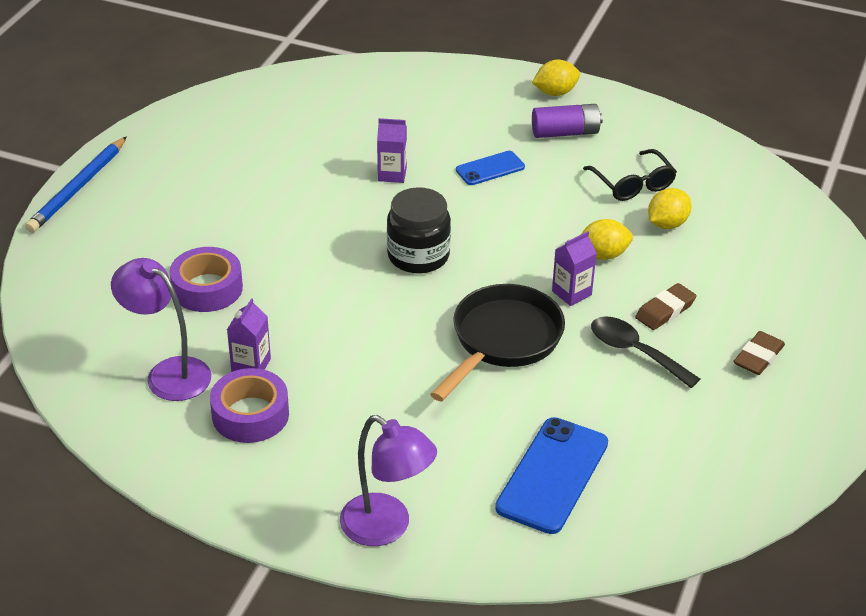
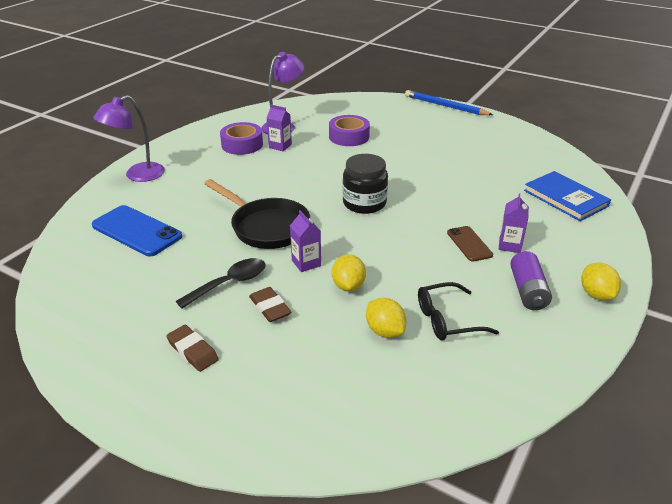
camera: 100 degrees right, 5 degrees down
purple carton [377,118,407,183] -> purple carton moved to [499,193,529,253]
blue phone [456,151,525,185] -> brown phone [447,226,493,262]
none -> blue book [524,171,611,221]

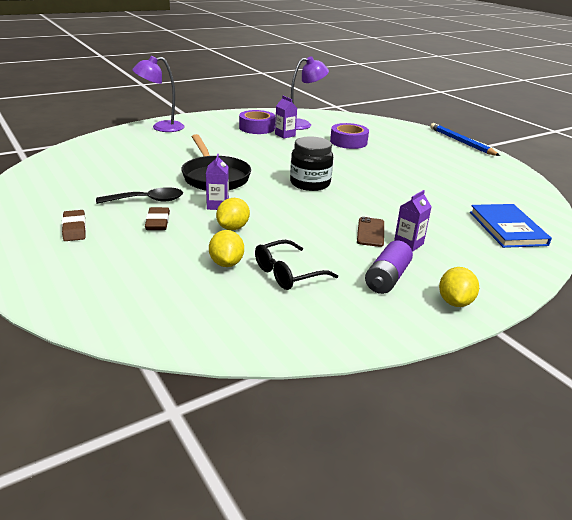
camera: 25 degrees right, 5 degrees down
blue phone [92,205,182,256] -> none
black glasses [418,282,499,341] -> black glasses turned 45 degrees counterclockwise [255,240,338,290]

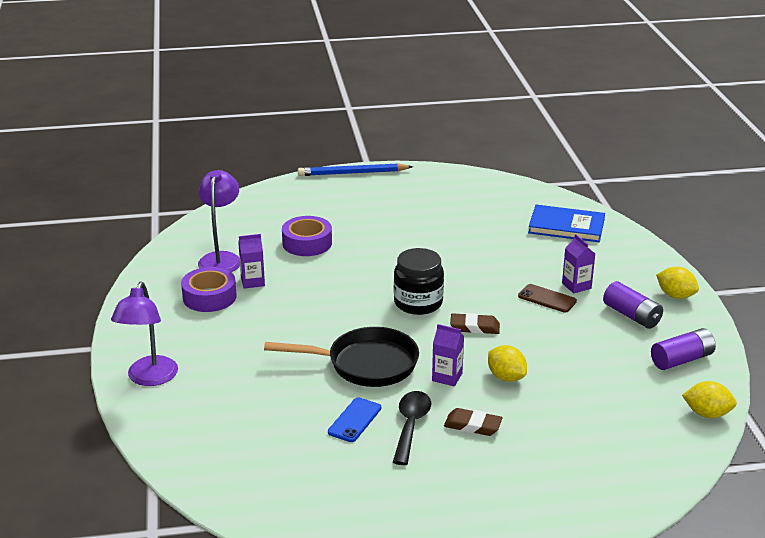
camera: 65 degrees left, 0 degrees up
brown eraser [62,210,86,241] -> brown eraser moved to [450,313,500,334]
yellow lemon [209,230,244,267] -> yellow lemon moved to [682,381,737,418]
black glasses [255,240,338,290] -> none
none -> blue phone [328,397,381,442]
none -> purple battery [651,328,716,370]

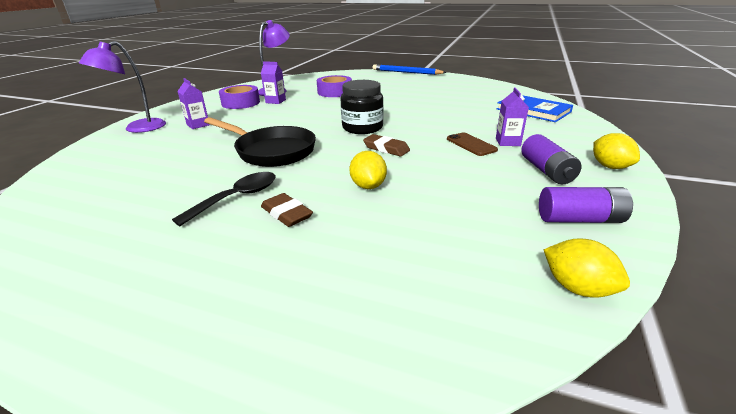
camera: 30 degrees right, 0 degrees up
blue phone [328,397,381,442] -> none
purple carton [432,324,464,386] -> purple carton moved to [177,78,210,129]

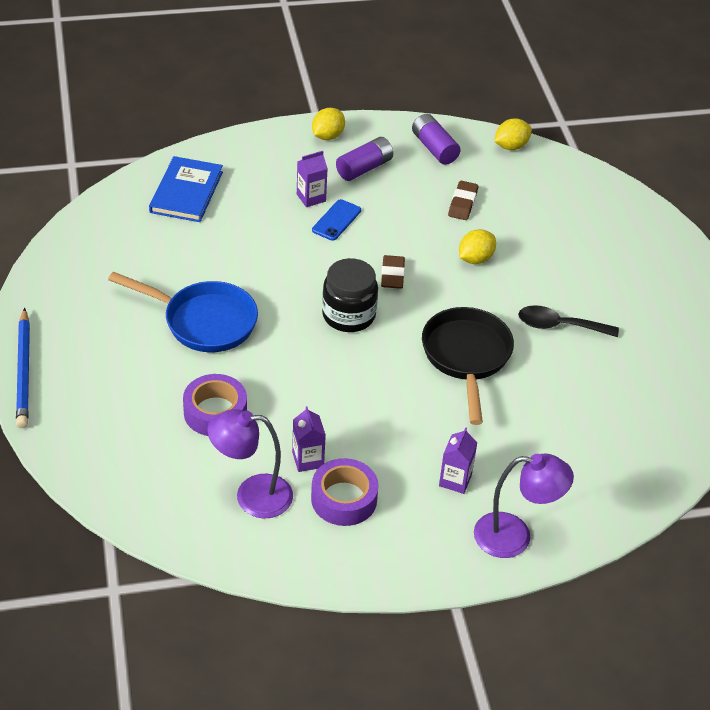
camera: 125 degrees left, 15 degrees up
brown eraser [261,193,313,227] -> brown eraser moved to [448,181,478,220]
brown phone [447,132,498,156] -> blue phone [312,199,361,241]
yellow lemon [543,239,630,298] -> yellow lemon turned 45 degrees clockwise [494,118,532,150]
none -> blue pan [108,272,258,352]

